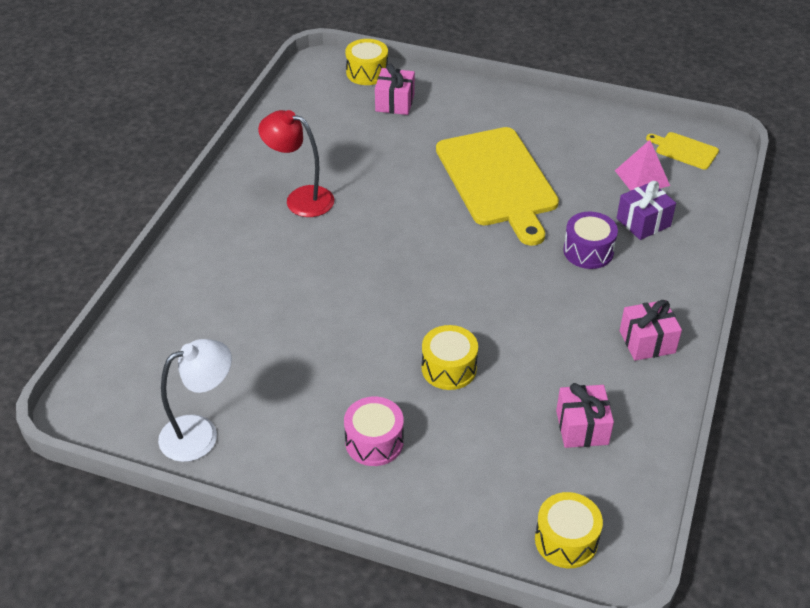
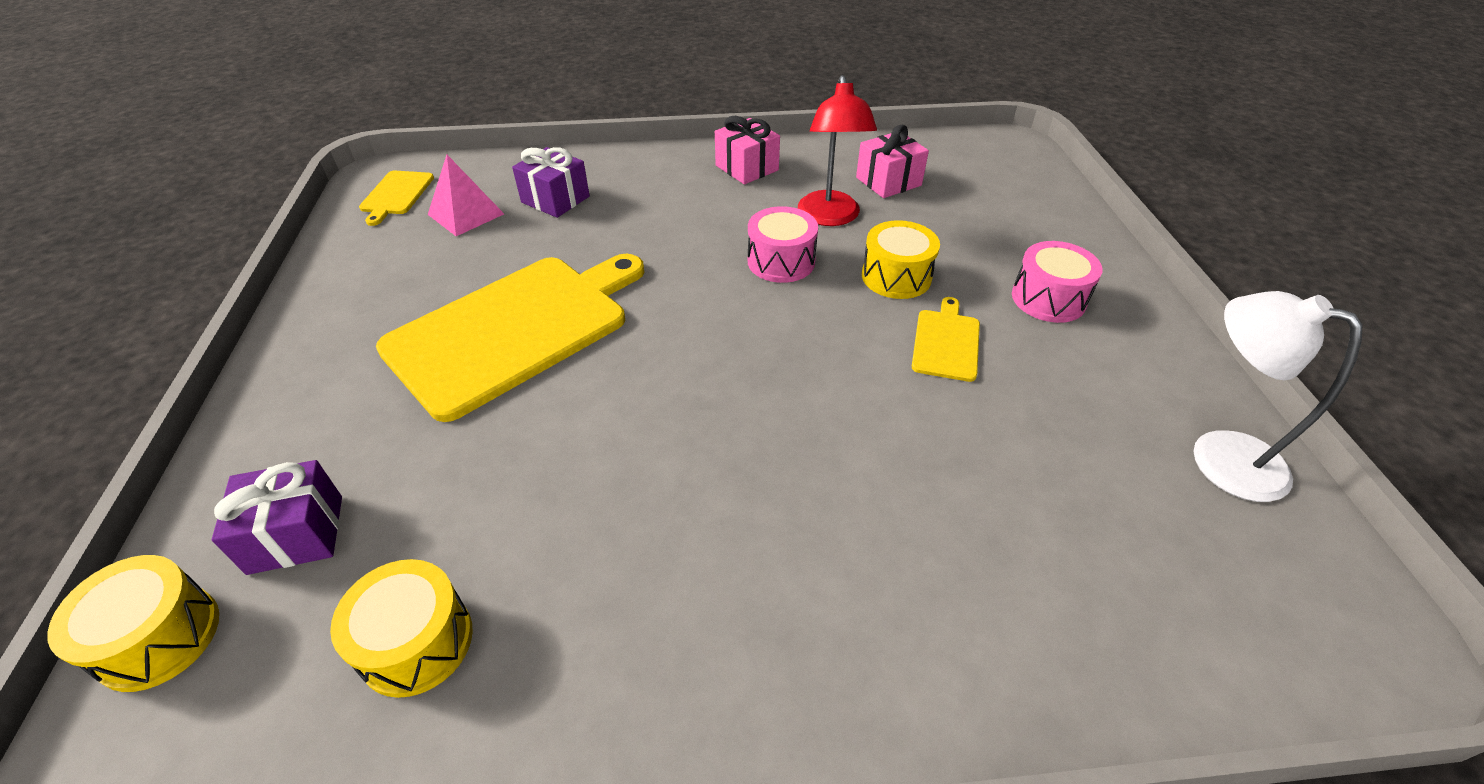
camera: 115 degrees left, 0 degrees up
red lamp [258,110,334,217] -> red lamp moved to [798,75,877,226]
pink gift [375,64,415,115] -> purple gift [212,460,342,575]
yellow drum [535,492,603,568] -> yellow drum moved to [330,559,472,698]
purple drum [564,212,618,269] -> none
none -> pink drum [748,206,818,283]
none -> yellow cutting board [912,297,980,382]

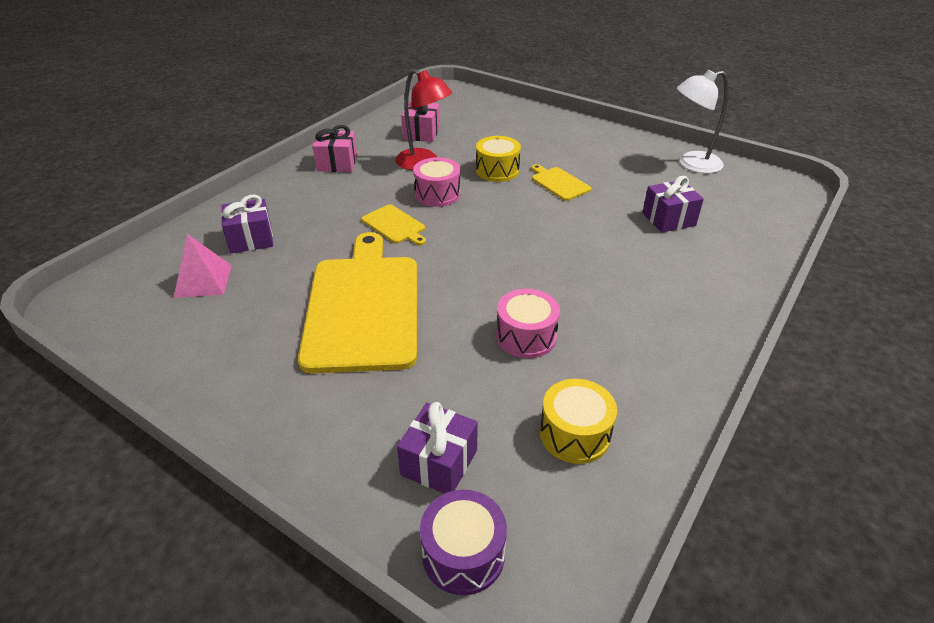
camera: 50 degrees left, 5 degrees down
yellow drum [47,555,219,692] -> purple drum [420,490,507,595]
yellow cutting board [359,171,434,226] -> yellow cutting board moved to [362,205,426,246]
pink drum [1012,241,1103,323] -> pink drum moved to [496,289,560,358]
none -> purple gift [642,176,704,233]

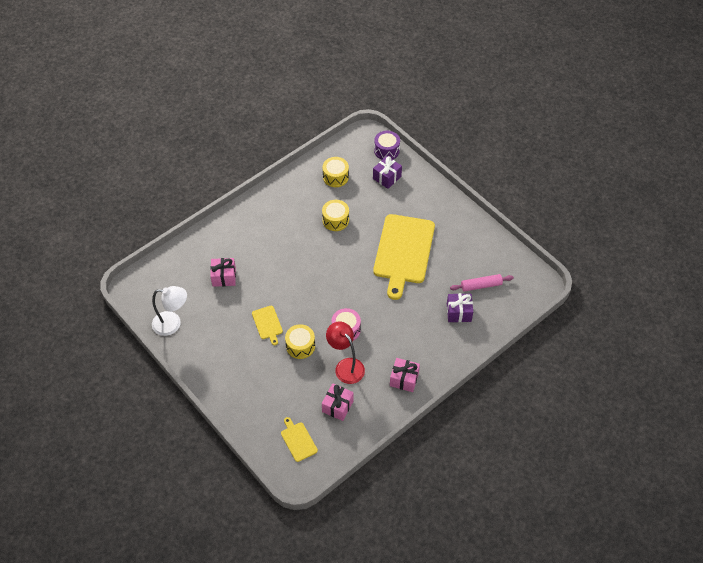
camera: 165 degrees left, 15 degrees up
pink pyramid [174,234,232,298] -> pink rolling pin [450,274,514,292]
yellow cutting board [362,205,426,246] -> yellow cutting board moved to [281,417,318,462]
pink drum [496,289,560,358] -> yellow drum [322,200,349,231]
purple gift [642,176,704,233] -> pink gift [210,258,236,287]

